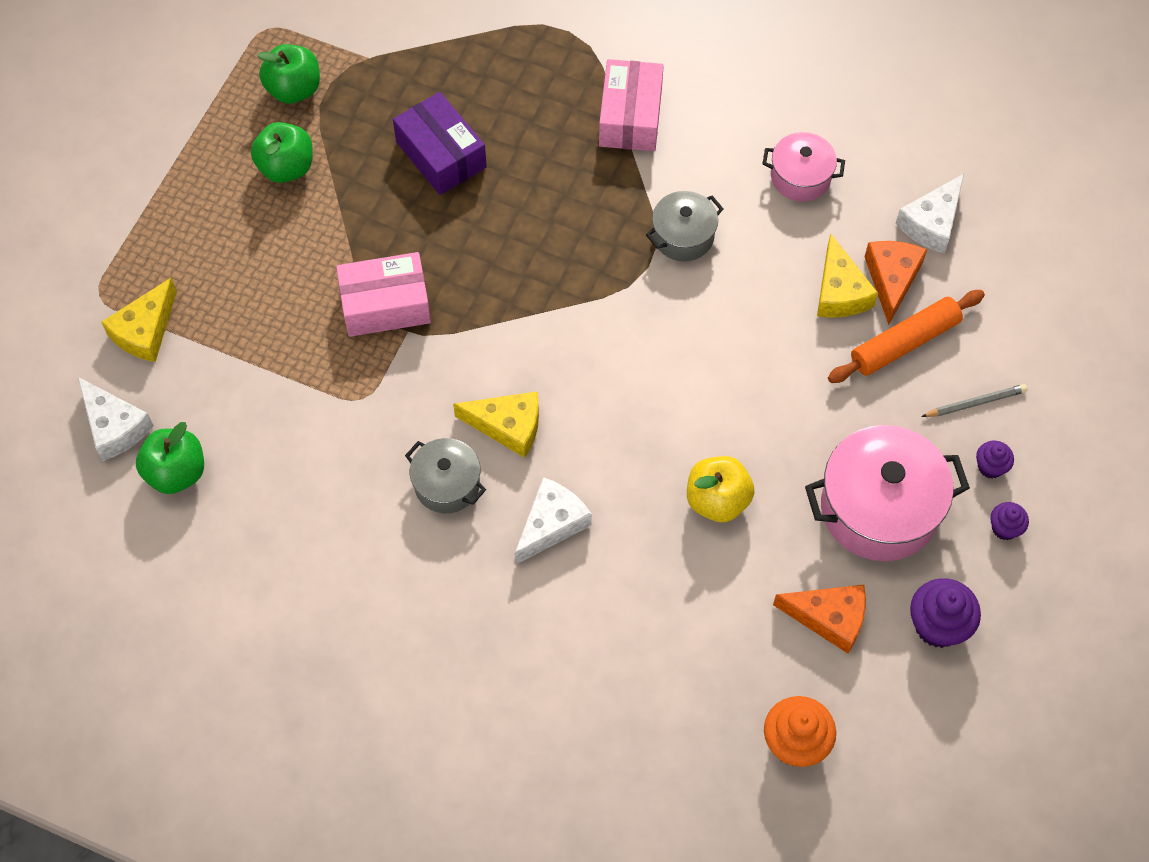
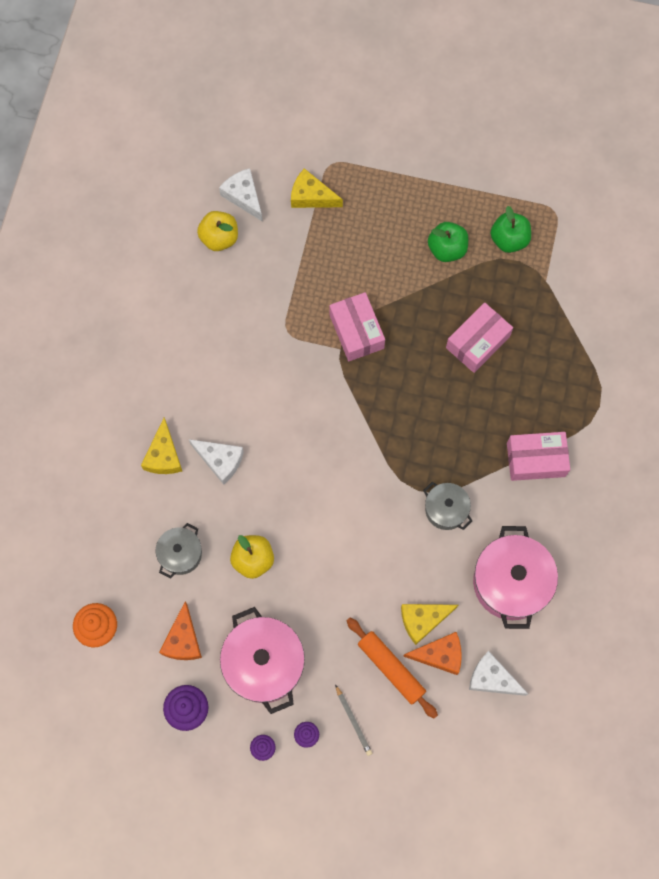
camera: 80 degrees right, 10 degrees up
white cheese [78,377,154,461] -> white cheese turned 105 degrees clockwise [219,168,263,222]
green apple [136,422,204,494] -> yellow apple [197,211,238,251]
purple box [393,92,487,195] -> pink box [446,302,513,373]
grey pot [405,438,486,513] -> grey pot moved to [156,523,202,579]
yellow cheese [453,392,539,458] -> yellow cheese moved to [141,418,182,474]
pink pot [762,132,845,202] -> pink pot [473,526,558,629], size x1.78

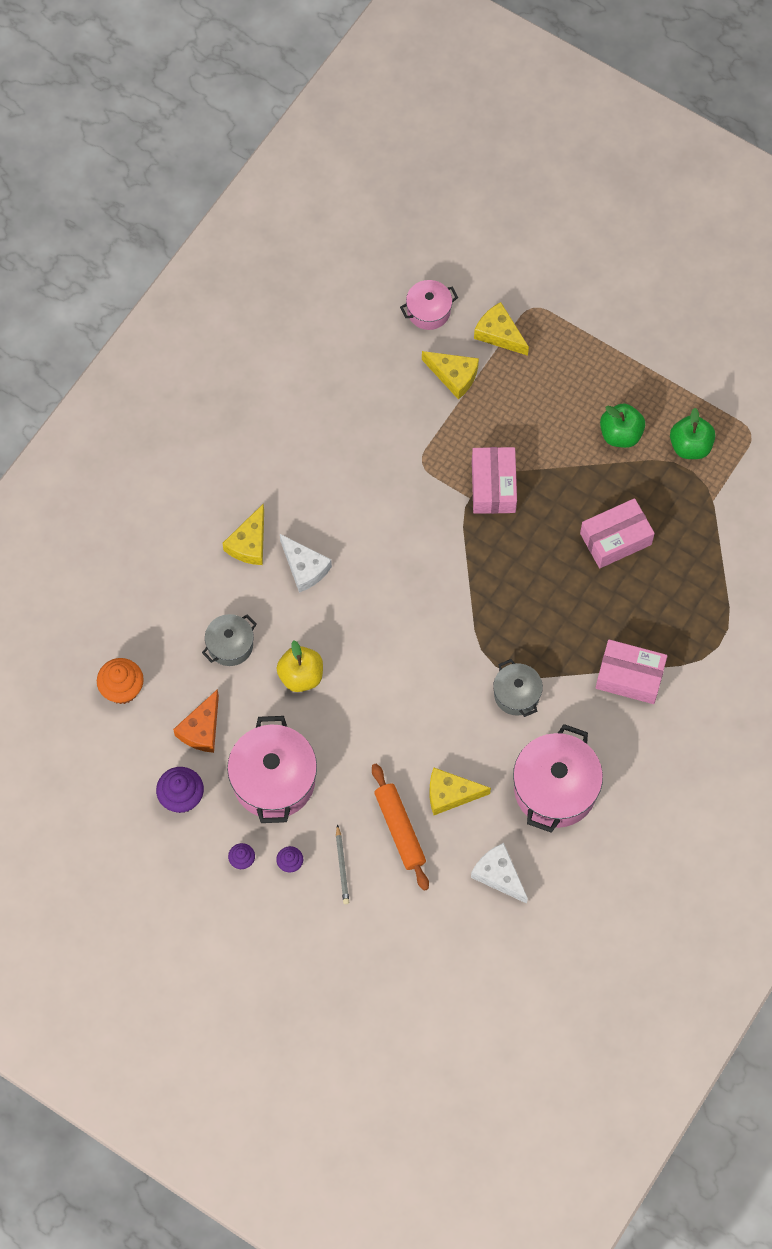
camera: 20 degrees right, 5 degrees down
yellow apple [197,211,238,251] -> none
white cheese [219,168,263,222] -> pink pot [400,280,458,330]
orange cheese [403,632,462,675] -> none
none -> yellow cheese [422,351,479,399]

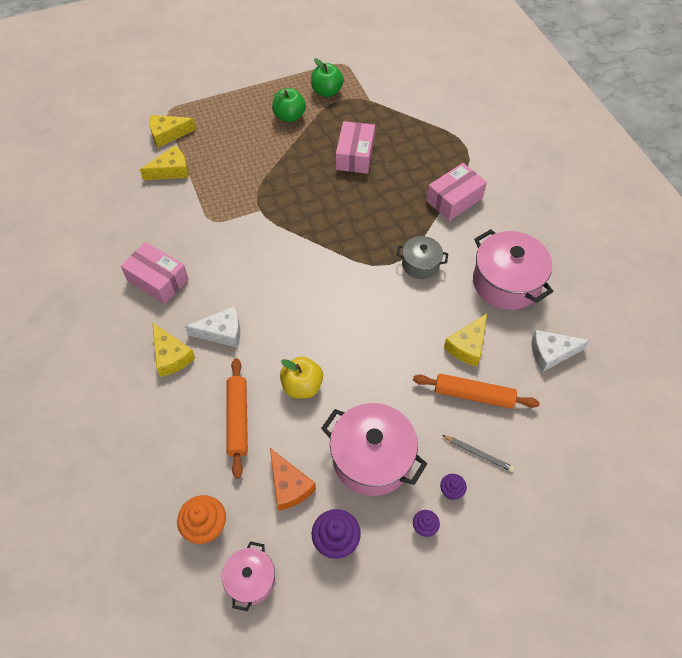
camera: 55 degrees left, 10 degrees down
grey pot [202,614,257,666] -> orange rolling pin [226,358,248,479]
pink pot [400,280,458,330] -> pink pot moved to [222,541,275,611]
pink box [472,447,517,514] -> pink box moved to [121,242,189,304]

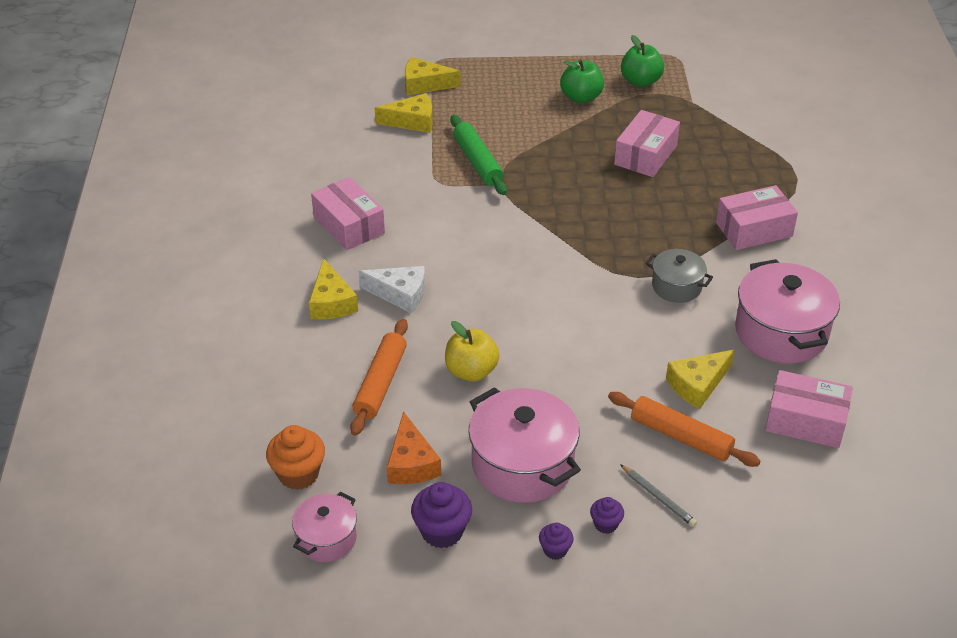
camera: 20 degrees right, 15 degrees down
white cheese [532,330,590,372] -> pink box [765,370,853,448]
none -> green rolling pin [450,115,507,195]

